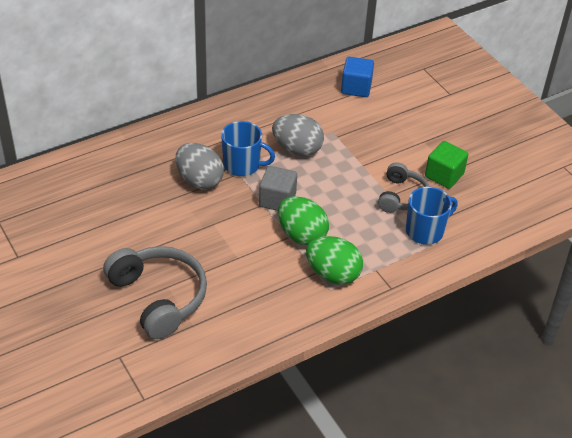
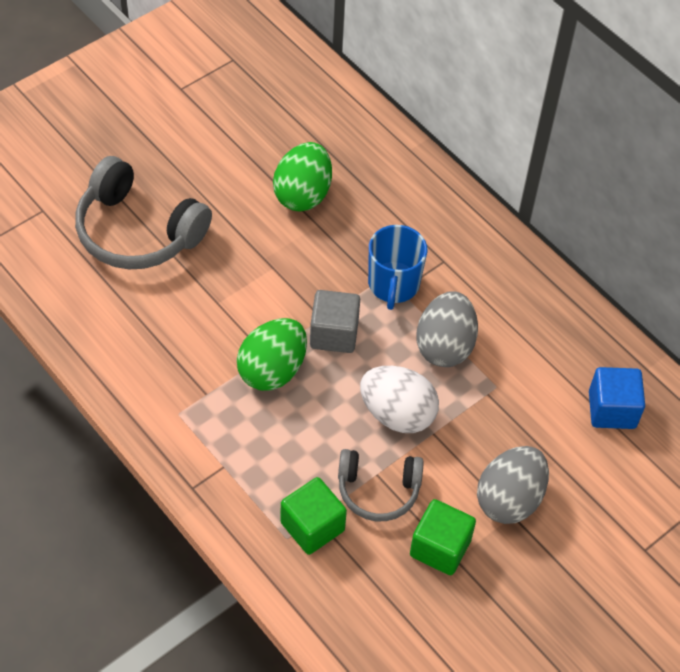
camera: 80 degrees right, 10 degrees up
grey headphones [103,246,207,339] -> grey headphones turned 75 degrees clockwise [75,156,212,269]
grey egg [176,143,224,190] -> grey egg moved to [477,446,549,524]
green egg [306,236,363,285] -> green egg moved to [273,142,332,211]
blue mug [406,187,458,245] -> green cube [281,477,347,555]
none -> white egg [360,366,439,433]

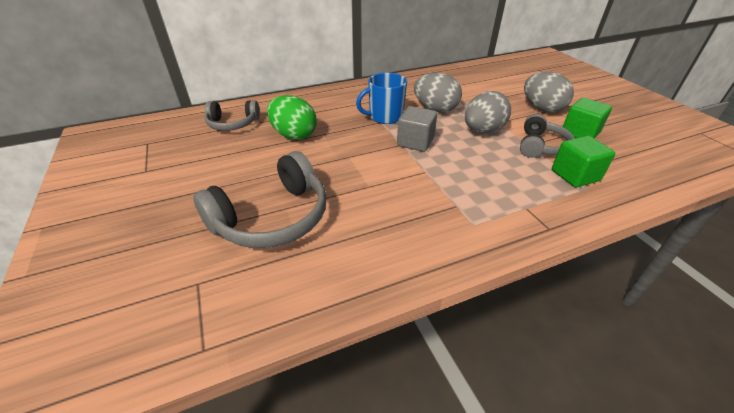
camera: 70 degrees left, 15 degrees down
green egg [237,318,307,391] -> none
white egg [360,366,439,433] -> grey egg [465,91,511,133]
blue mug [368,225,427,310] -> blue mug turned 135 degrees clockwise [356,73,407,124]
blue cube [589,367,645,429] -> none
none -> grey headphones [205,100,260,131]

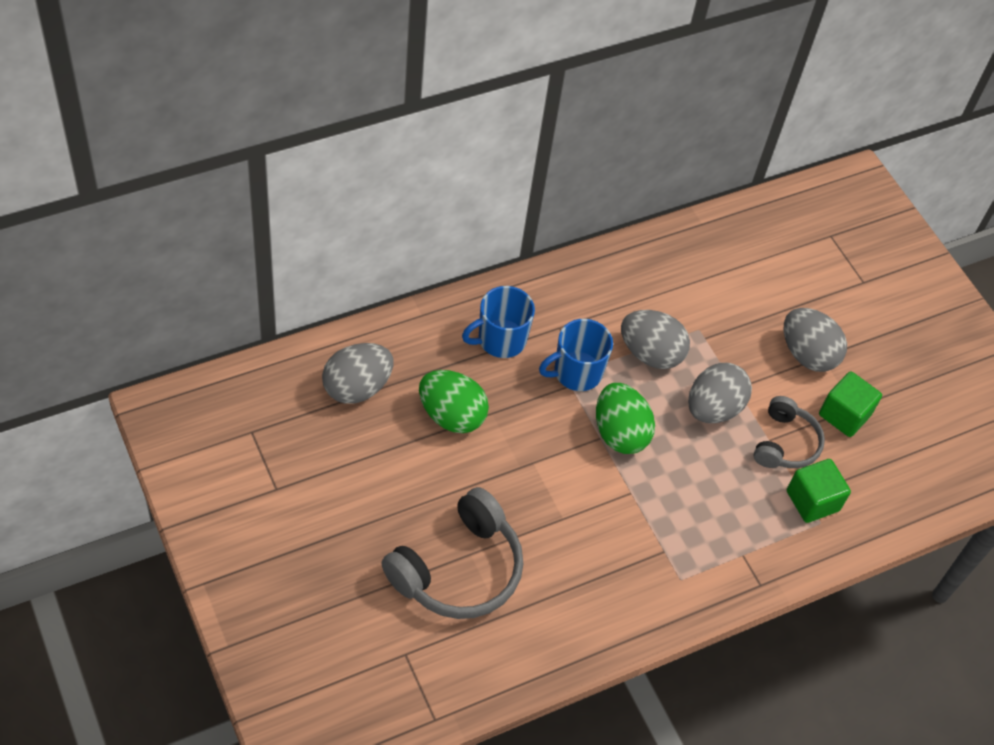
camera: 10 degrees left, 15 degrees up
grey headphones [205,100,260,131] -> grey egg [322,343,393,404]
grey cube [397,106,437,152] -> green egg [596,383,655,454]
none -> blue mug [462,286,535,358]

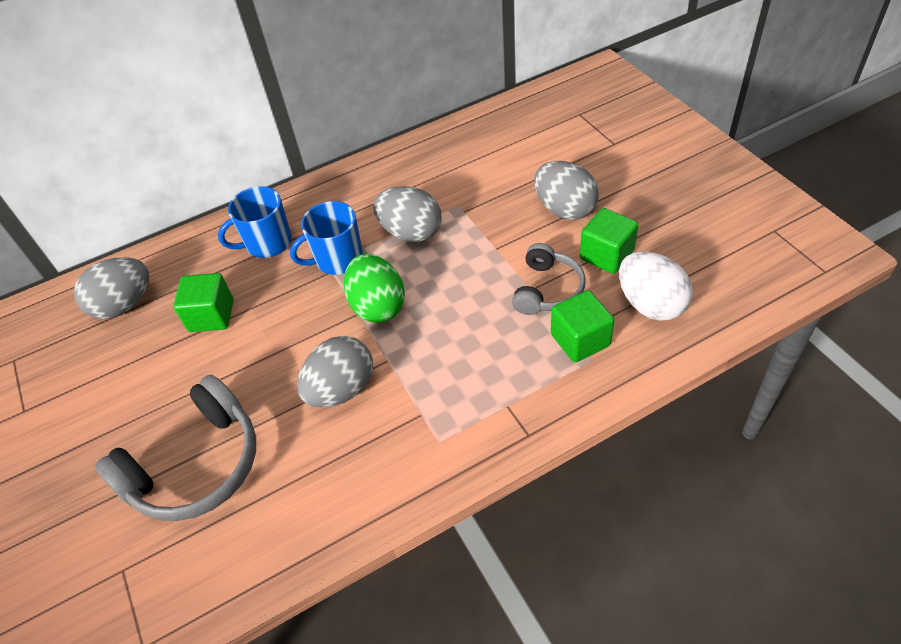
camera: 10 degrees right, 5 degrees down
green egg [419,370,489,433] -> green cube [173,273,234,332]
grey egg [688,363,752,423] -> grey egg moved to [297,336,373,408]
none -> white egg [619,251,693,321]

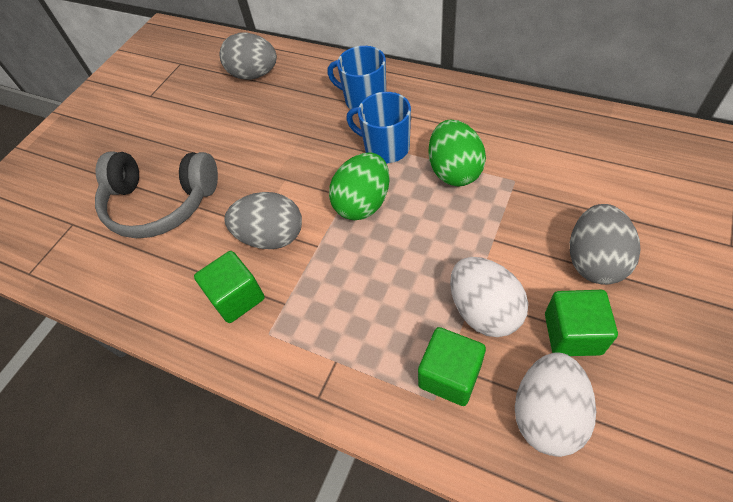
camera: 55 degrees right, 5 degrees up
green cube [173,273,234,332] -> green cube moved to [194,251,265,323]
grey egg [373,186,442,242] -> green egg [428,120,486,186]
grey headphones [512,243,586,315] -> white egg [450,257,528,337]

